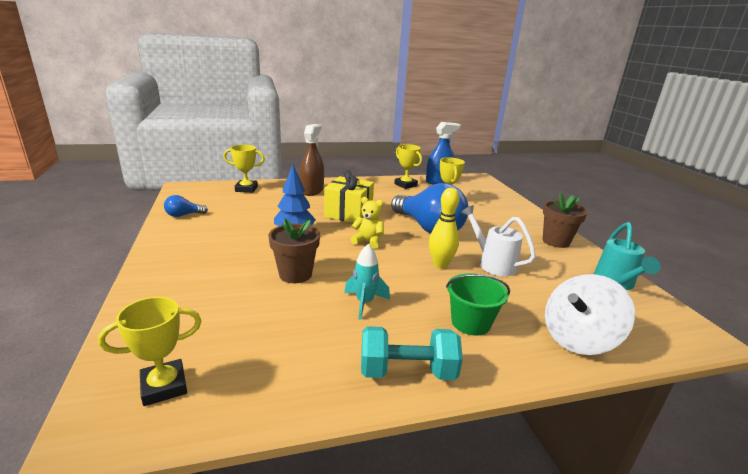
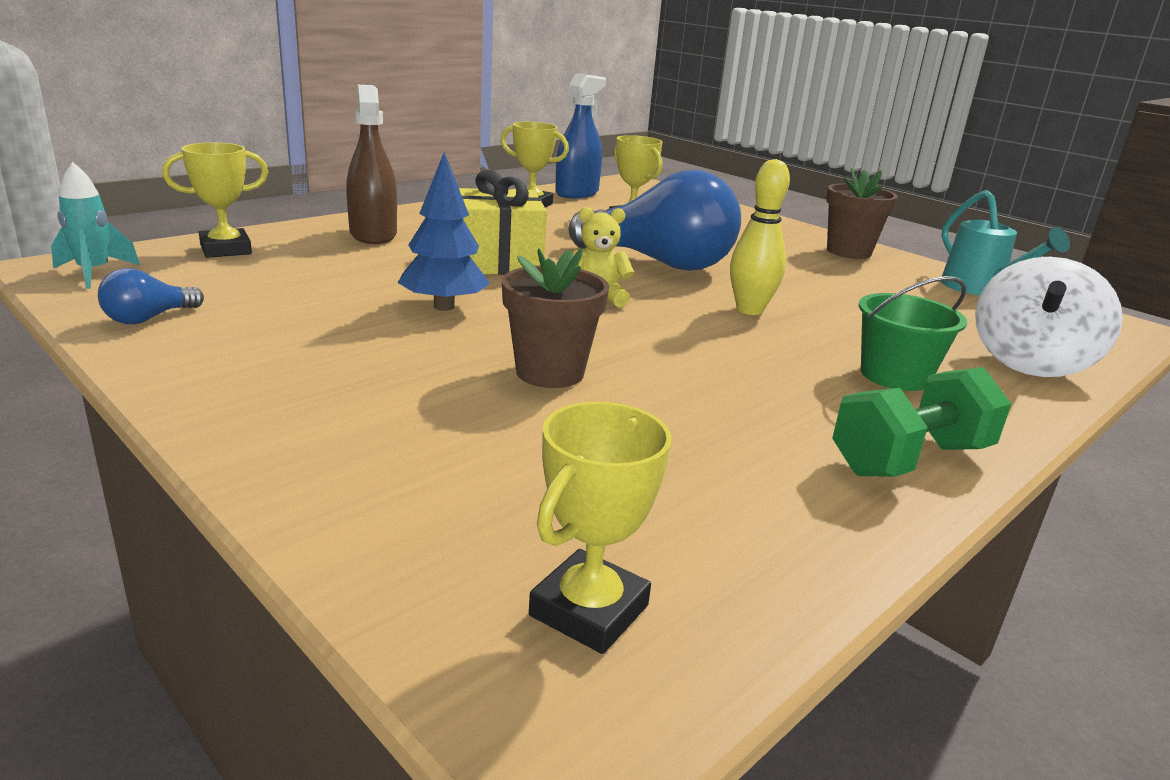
camera: 30 degrees left, 0 degrees up
turquoise rocket [344,244,390,320] -> turquoise rocket moved to [51,162,140,289]
turquoise dumbbell [361,326,463,380] -> green dumbbell [832,367,1011,477]
white watering can [461,205,536,276] -> none

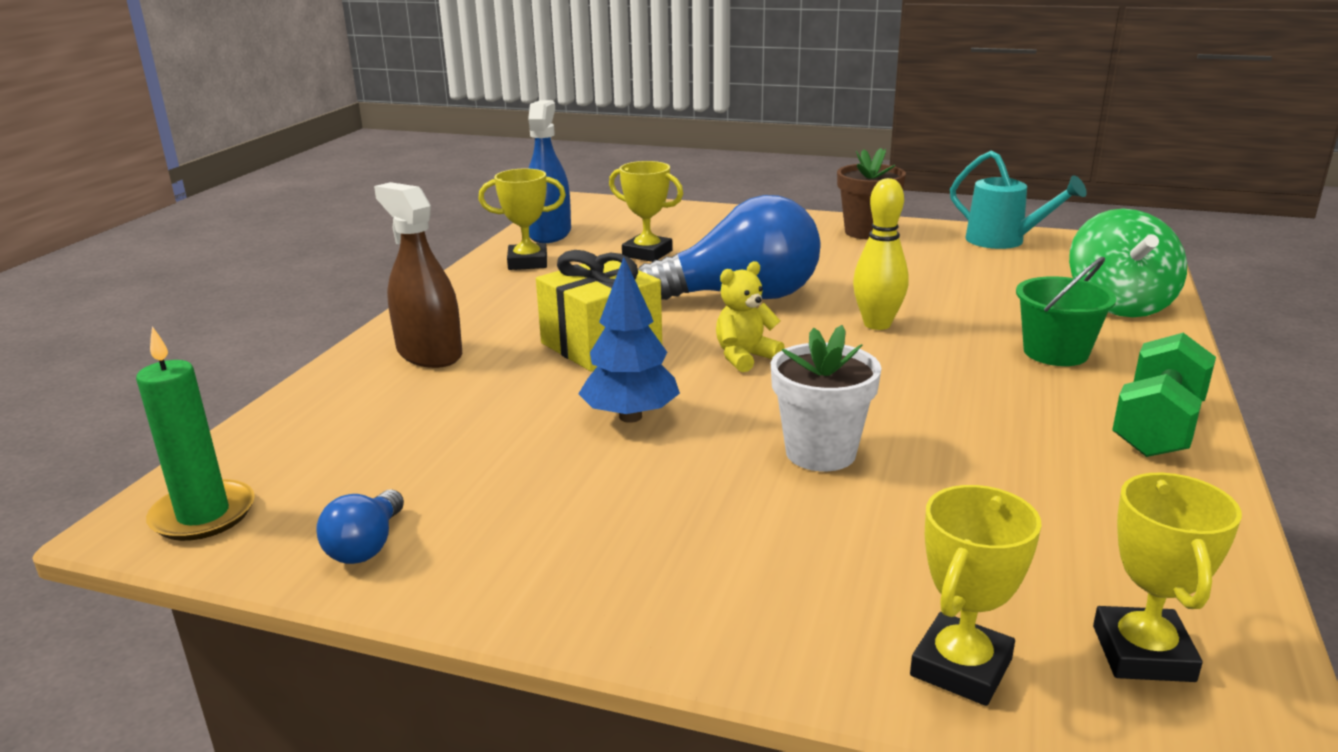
camera: 25 degrees left, 0 degrees up
turquoise rocket [51,162,140,289] -> green candle [136,326,255,541]
yellow trophy [162,142,268,258] -> yellow trophy moved to [910,485,1042,706]
brown flower pot [502,248,609,388] -> white flower pot [771,325,882,471]
white spinning top [975,257,1123,377] -> green spinning top [1069,209,1187,317]

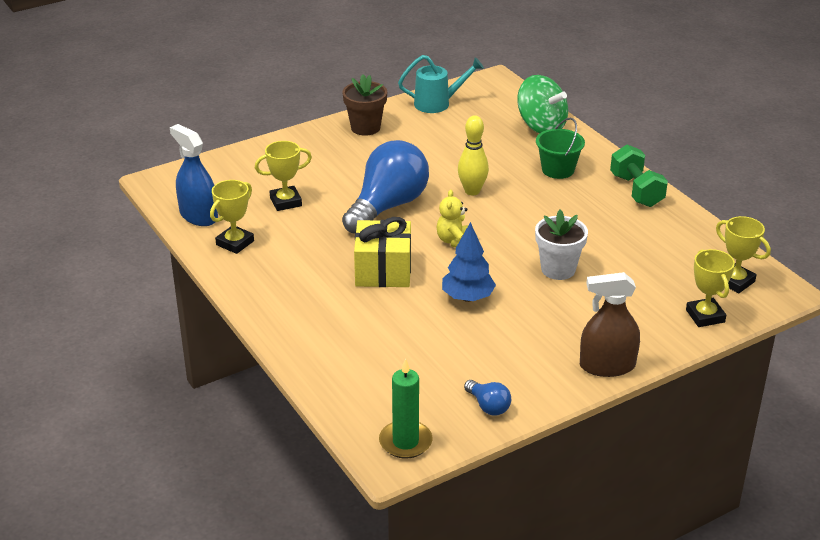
camera: 50 degrees left, 10 degrees up
brown spray bottle [374,182,462,368] -> brown spray bottle moved to [580,272,640,377]

